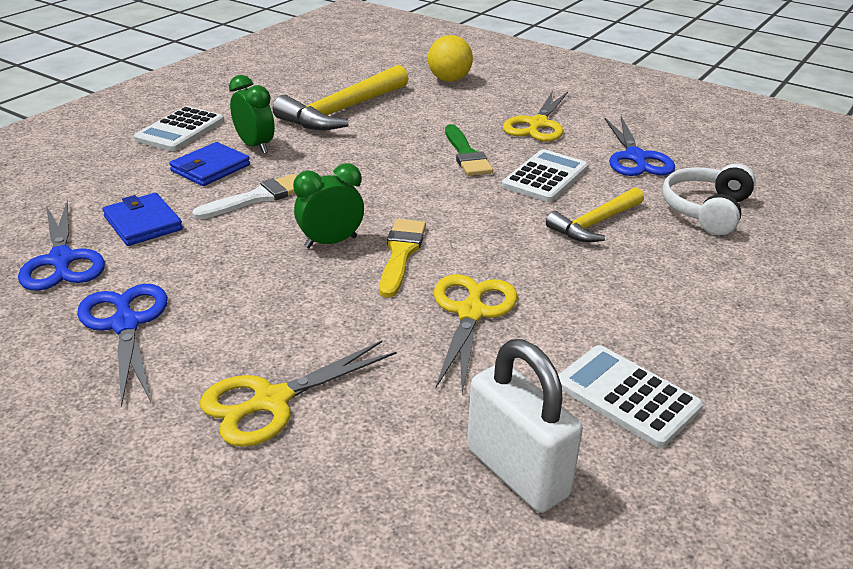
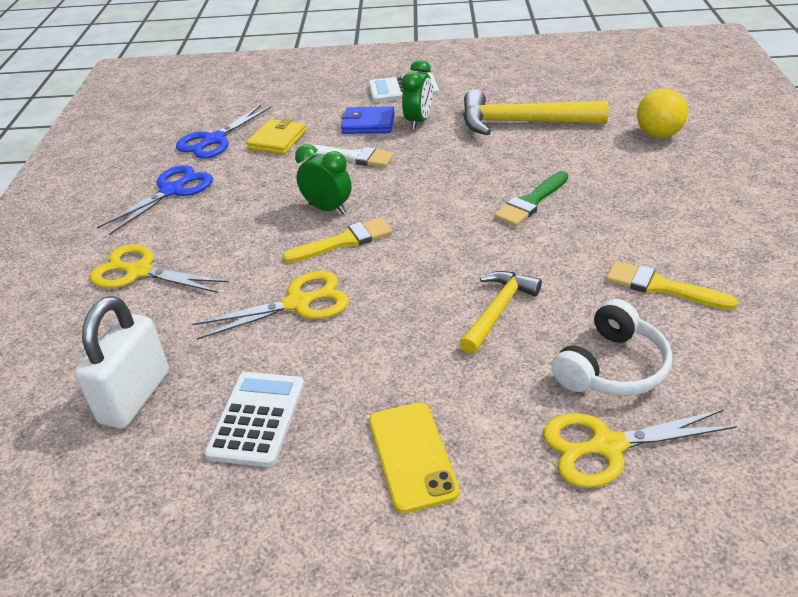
camera: 60 degrees right, 5 degrees up
blue wallet [103,193,183,246] -> yellow wallet [246,118,306,154]
white calculator [502,149,588,202] -> none
yellow scissors [503,91,568,142] -> yellow scissors moved to [543,410,737,488]
yellow hammer [546,187,644,242] -> yellow hammer turned 105 degrees clockwise [460,271,542,354]
blue scissors [604,116,675,176] -> yellow brush [606,261,738,310]
white headphones [662,164,756,235] -> white headphones turned 135 degrees clockwise [551,299,672,396]
none -> yellow phone [369,402,460,513]

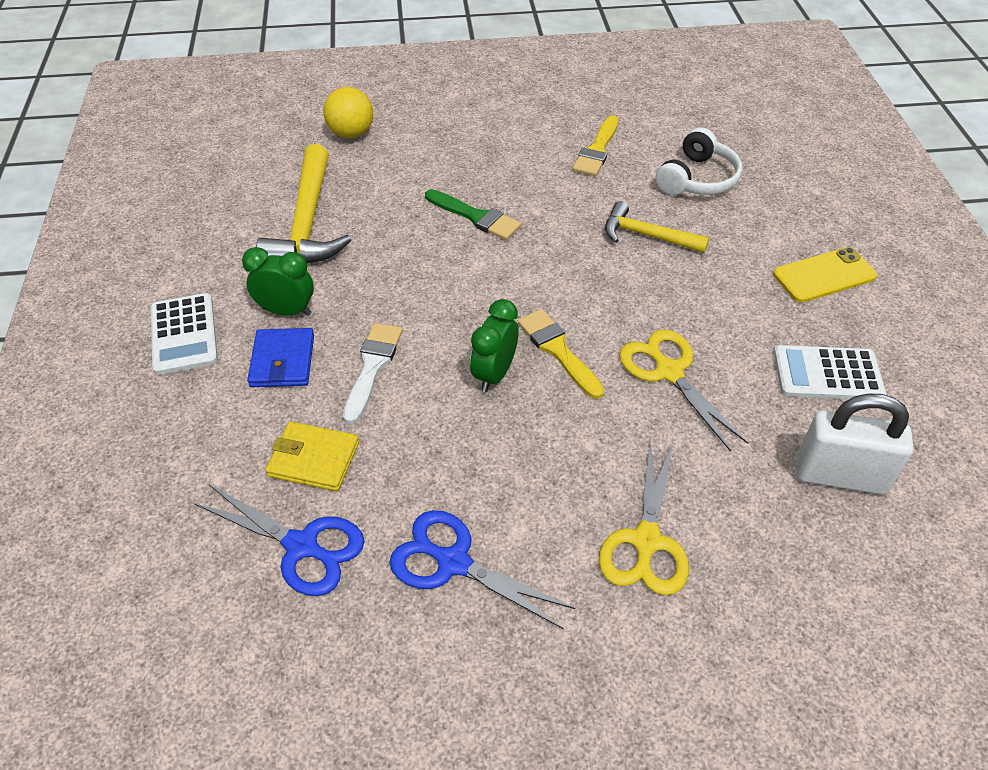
camera: 100 degrees left, 10 degrees up
yellow scissors [543,410,737,488] -> none
white headphones [551,299,672,396] -> white headphones turned 90 degrees clockwise [656,127,742,195]

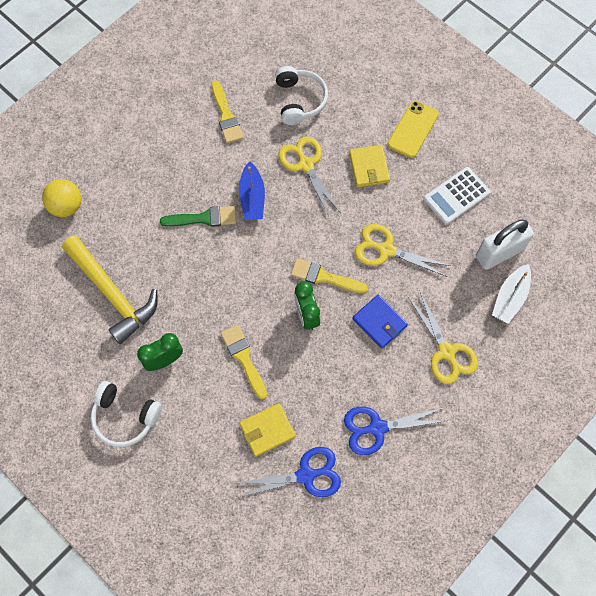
camera: 40 degrees left, 20 degrees up
white calculator [151,293,218,375] -> white headphones [91,381,162,447]
blue wallet [247,328,314,387] -> blue wallet moved to [352,295,408,349]
white brush [343,323,403,424] -> yellow brush [221,325,267,400]
yellow hammer [605,201,709,253] -> yellow scissors [278,136,340,218]
none -> blue boat [239,161,265,220]
none -> yellow wallet [349,145,390,187]
none -> white boat [492,264,531,324]

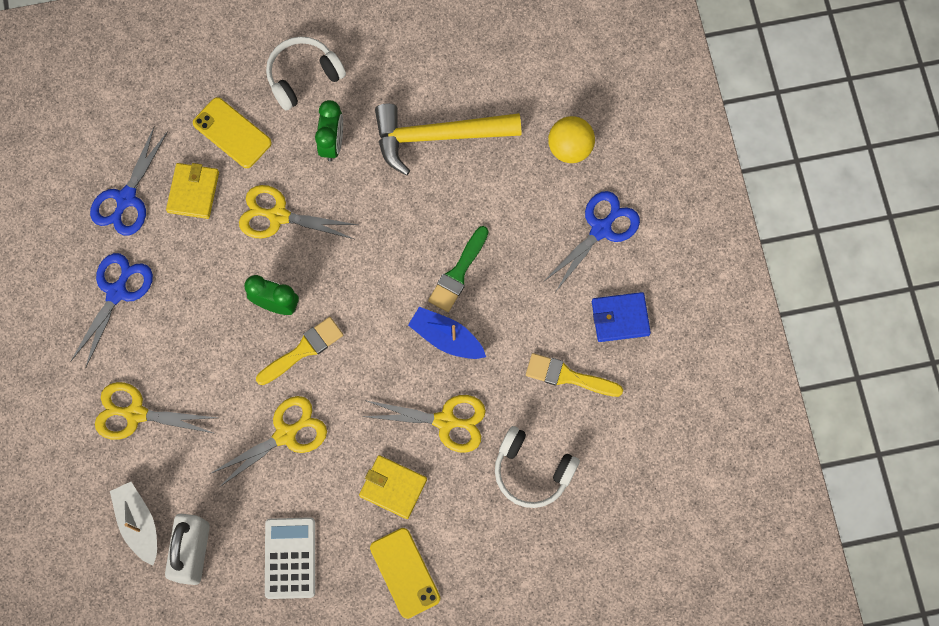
camera: 125 degrees right, 5 degrees up
yellow brush [221,325,267,400] -> yellow scissors [239,185,358,239]
blue wallet [352,295,408,349] -> blue wallet moved to [592,292,651,342]
none -> yellow phone [193,97,272,168]
none -> blue scissors [543,191,640,291]

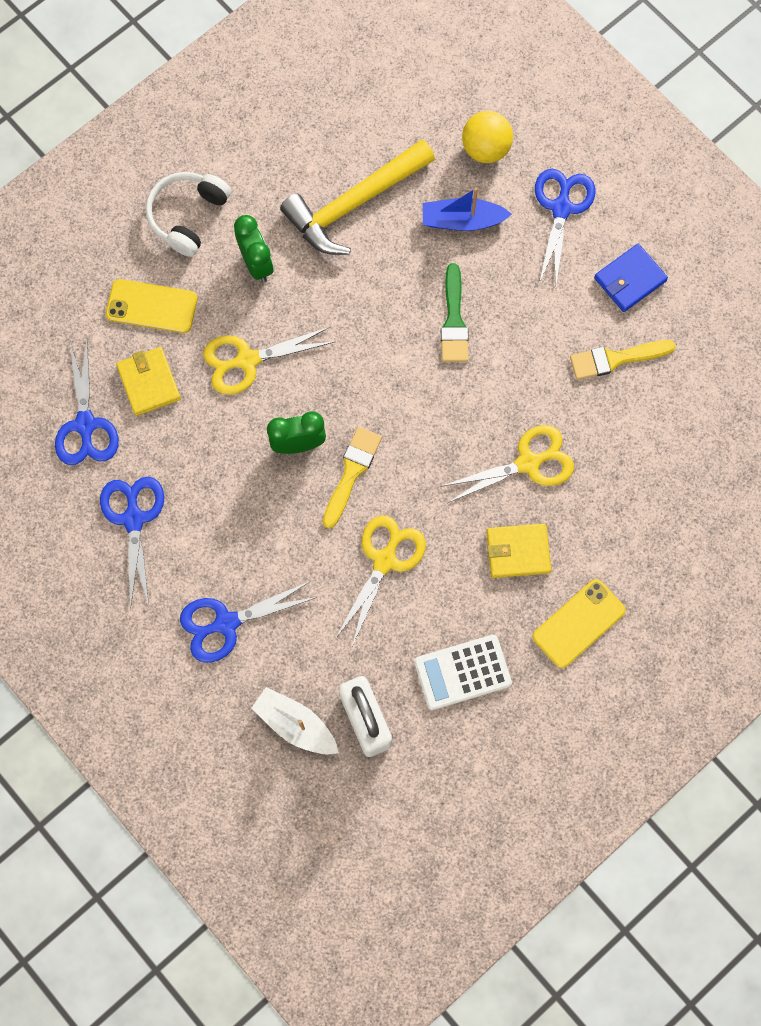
camera: 30 degrees left, 0 degrees up
yellow scissors [95,382,217,440] -> blue scissors [180,581,317,663]
white calculator [265,517,315,599] -> white calculator turned 75 degrees counterclockwise [414,635,512,710]
yellow phone [370,528,440,619] -> yellow phone turned 75 degrees counterclockwise [532,579,626,668]
blue boat [408,307,486,359] -> blue boat moved to [423,187,512,231]
white headphones [495,426,580,508] -> none

